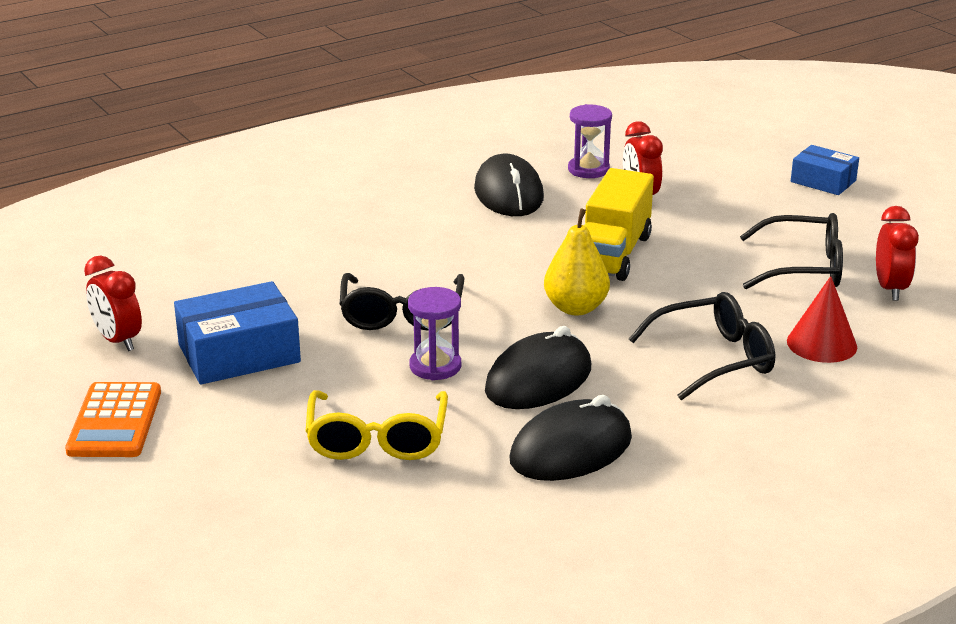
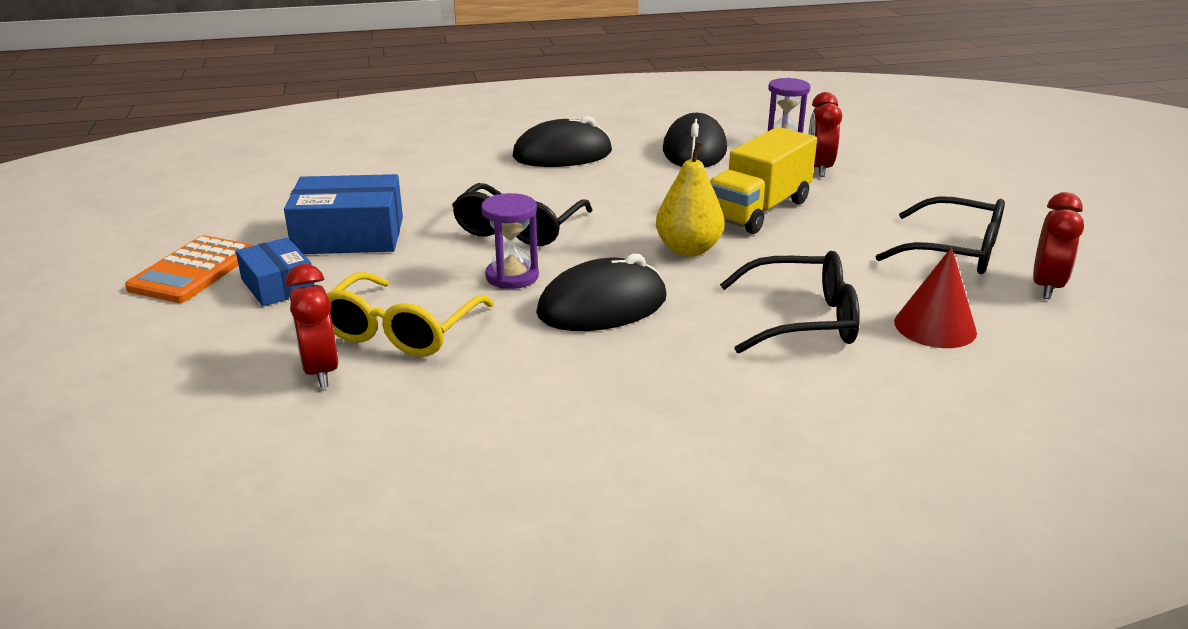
camera: 20 degrees right, 0 degrees up
red clock [84,255,142,351] -> red clock moved to [286,264,338,388]
black mouse [509,395,632,481] -> black mouse moved to [513,116,612,167]
blue box [791,145,859,195] -> blue box moved to [236,237,315,306]

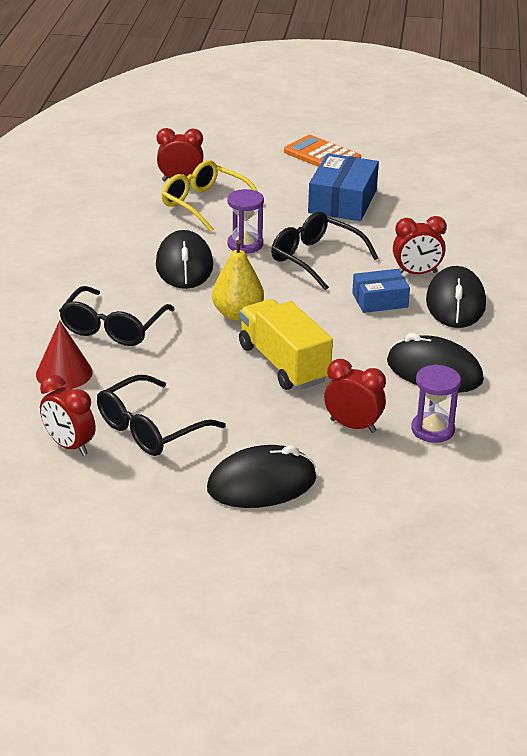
camera: 110 degrees right, 5 degrees up
blue box [236,237,315,306] -> blue box moved to [352,269,410,313]
none -> black mouse [207,445,316,508]
none -> red clock [393,216,447,274]

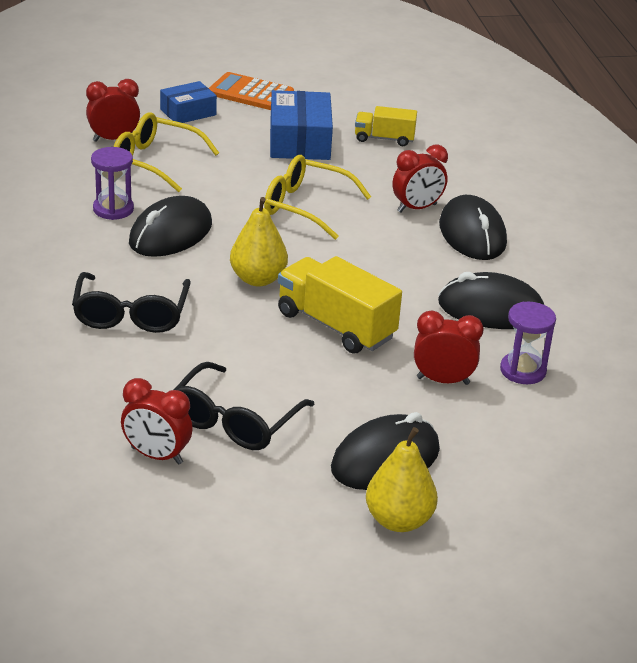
camera: 20 degrees left, 0 degrees up
red cone [36,320,93,389] -> none
black mouse [156,230,213,289] -> black mouse turned 60 degrees clockwise [129,196,212,257]
purple hourglass [227,189,264,253] -> purple hourglass moved to [91,147,134,220]
black glasses [271,212,378,290] -> yellow glasses [264,155,371,240]
blue box [352,269,410,313] -> blue box moved to [160,81,217,123]
none -> yellow truck [355,106,417,146]
none -> yellow pear [366,427,438,532]

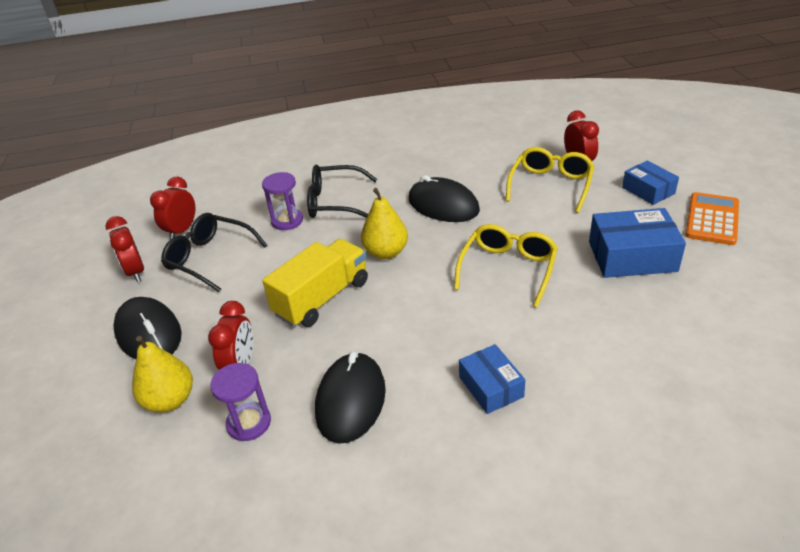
camera: 95 degrees right, 5 degrees up
purple hourglass [91,147,134,220] -> purple hourglass moved to [262,172,303,230]
yellow truck [355,106,417,146] -> none
yellow pear [366,427,438,532] -> yellow pear moved to [132,336,193,413]
red clock [392,145,448,212] -> red clock moved to [105,216,144,282]
black mouse [439,195,507,260] -> blue box [459,344,525,414]

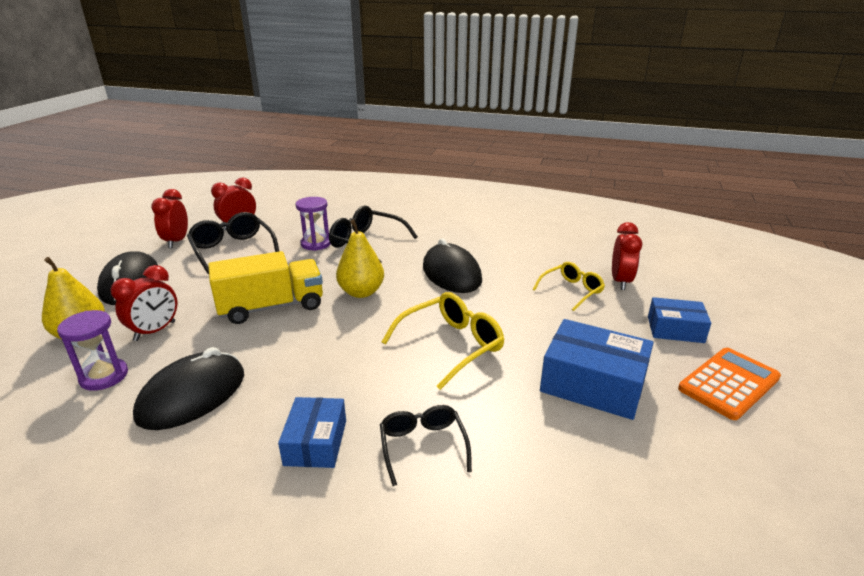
camera: 25 degrees right, 10 degrees down
yellow glasses [506,147,594,213] -> yellow glasses [533,262,605,311], size x0.65
blue box [622,161,679,205] -> blue box turned 75 degrees counterclockwise [648,297,711,343]
none -> black glasses [380,405,472,486]

